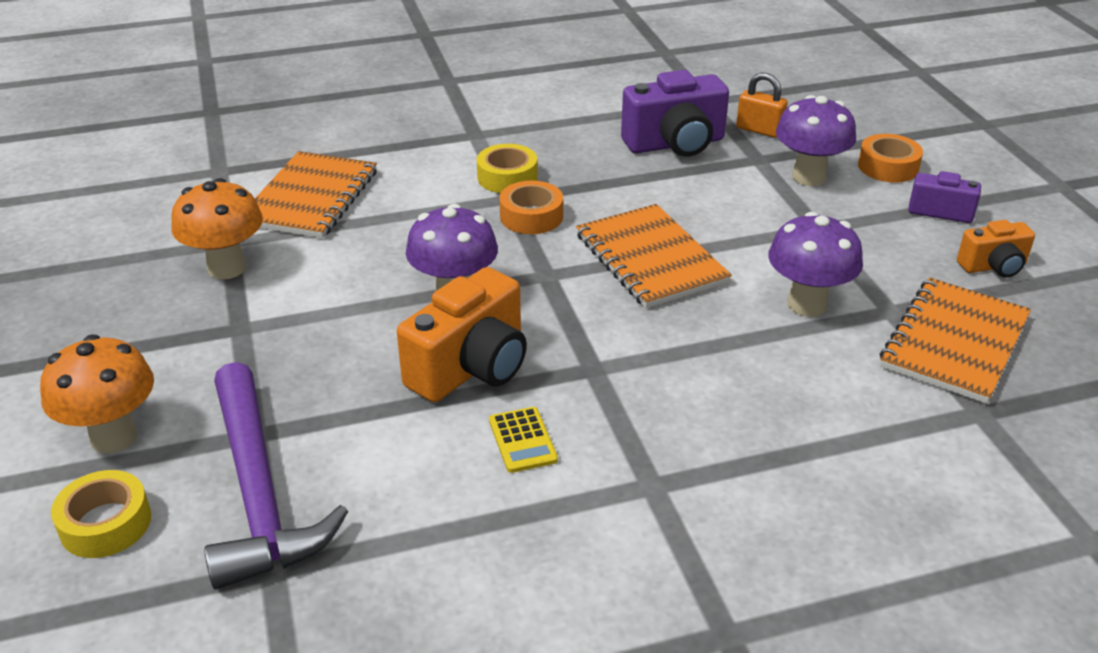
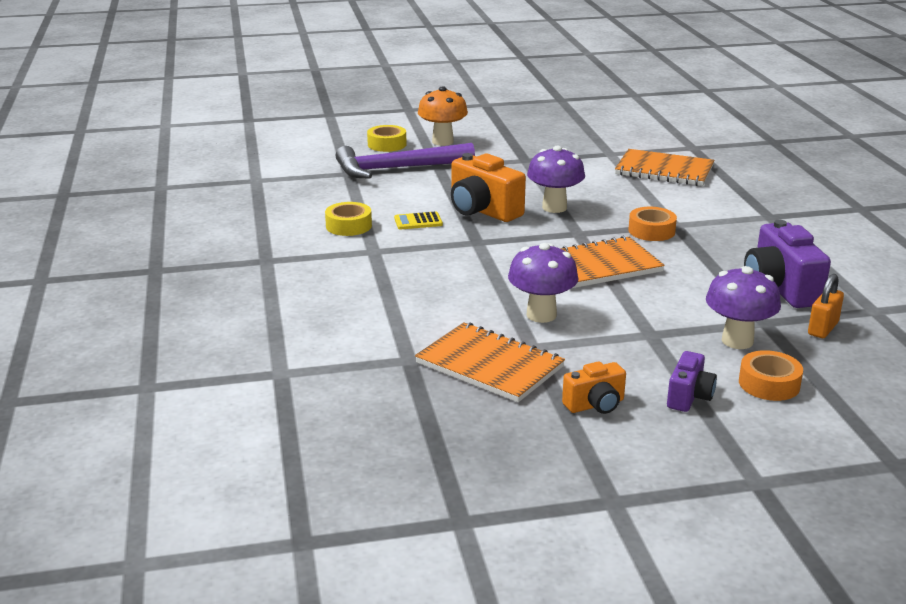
camera: 95 degrees right, 10 degrees down
orange mushroom [171,178,263,279] -> none
yellow tape [477,144,537,193] -> yellow tape moved to [325,202,372,236]
orange camera [957,220,1035,278] -> orange camera turned 105 degrees counterclockwise [562,361,626,414]

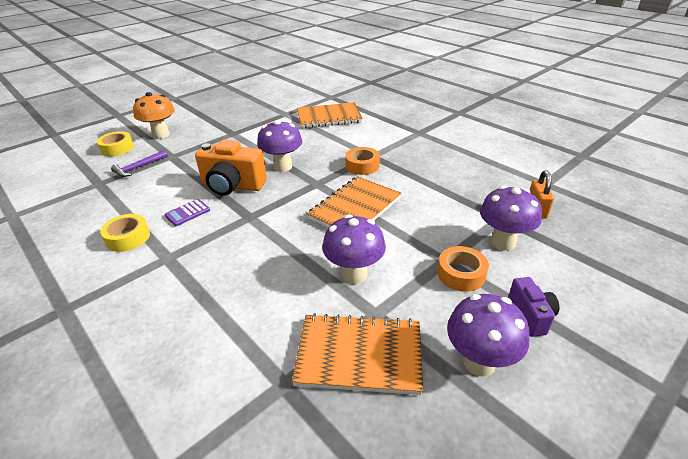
camera: 30 degrees left, 10 degrees up
purple hammer [335,143,475,179] -> purple hammer [111,150,168,177], size x0.48
yellow calculator [394,211,443,229] -> purple calculator [164,199,210,226]
orange camera [562,361,626,414] -> purple mushroom [447,294,530,377]
orange tape [739,350,803,401] -> orange tape moved to [437,246,489,292]
purple camera [744,220,831,308] -> none

